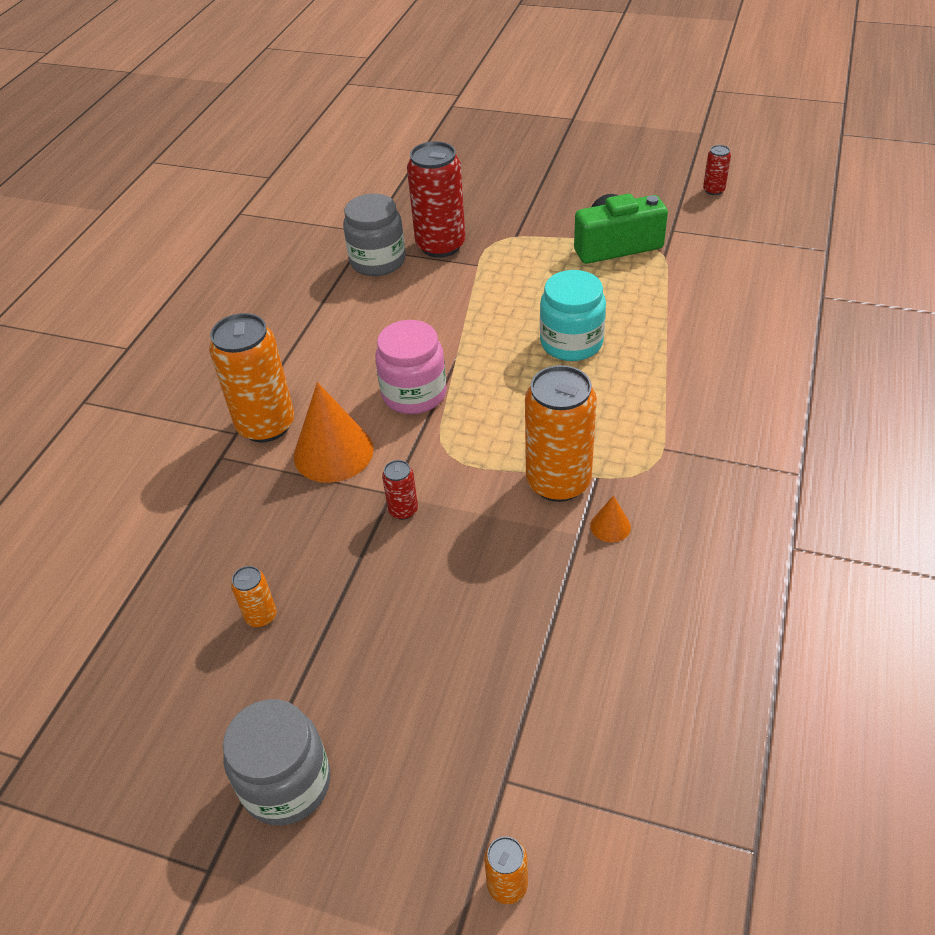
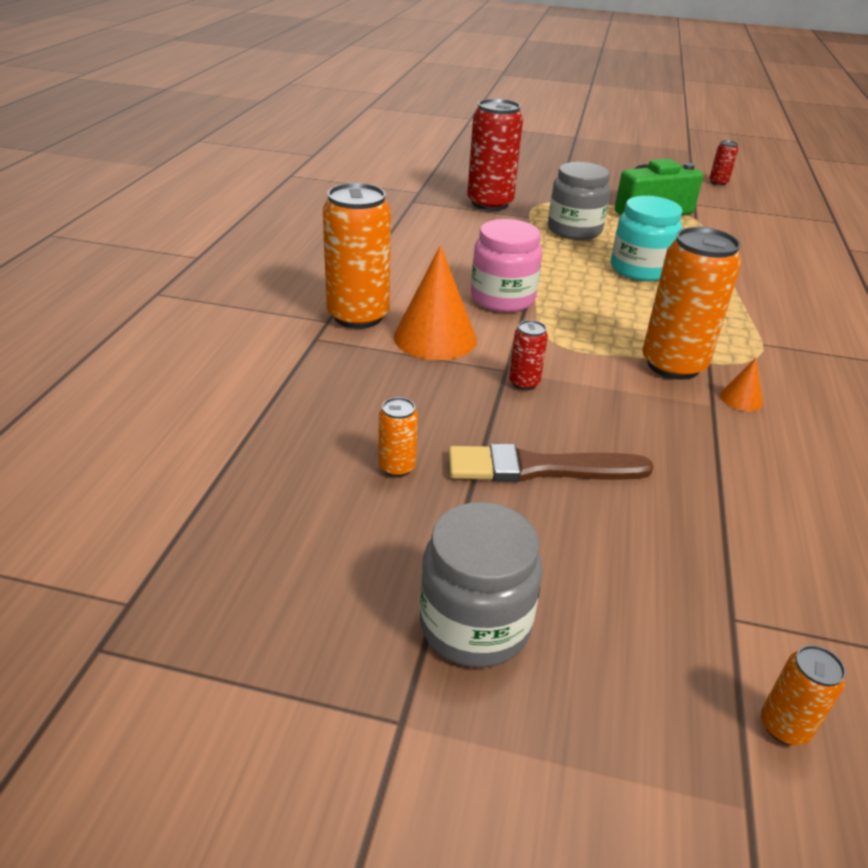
camera: 10 degrees left, 10 degrees down
grey jar [343,194,406,276] -> grey jar moved to [548,162,610,240]
none -> brown brush [448,443,654,482]

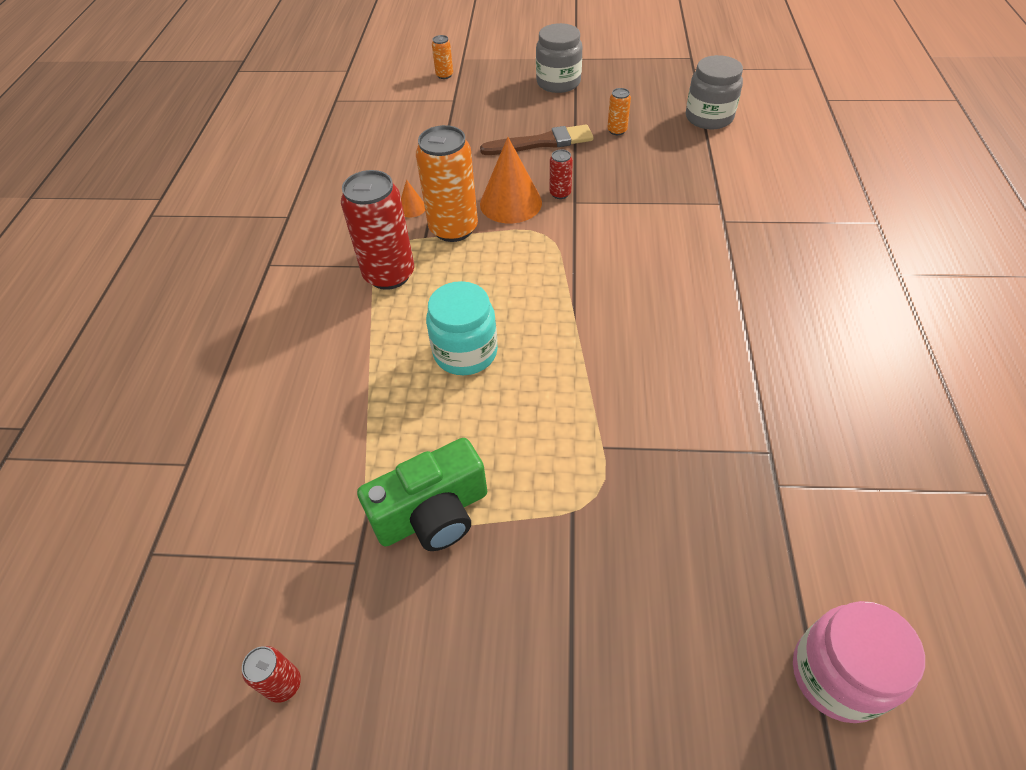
camera: 175 degrees right, 15 degrees up
orange can [323,183,391,329] -> none
orange cone [394,245,477,360] -> orange cone moved to [480,137,542,224]
red can [467,99,523,211] -> red can moved to [341,170,414,290]
pink jar [471,219,542,312] -> pink jar moved to [793,601,925,723]
grey jar [548,162,610,240] -> grey jar moved to [686,55,743,129]

